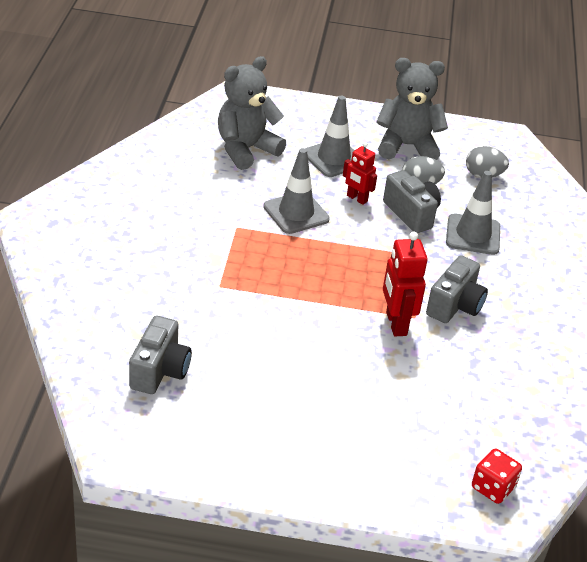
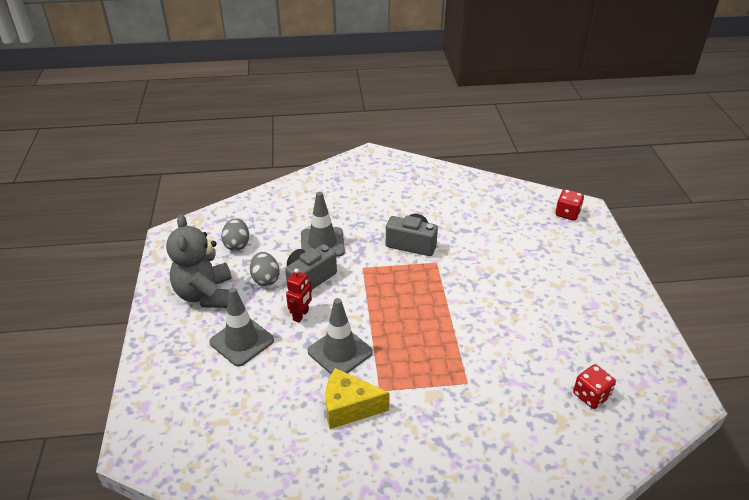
camera: 100 degrees left, 0 degrees up
grey camera [129,316,192,394] -> red dice [573,364,616,409]
grey teddy bear [218,56,286,170] -> none
red robot [383,231,428,336] -> none
none -> yellow cheese [326,368,390,429]

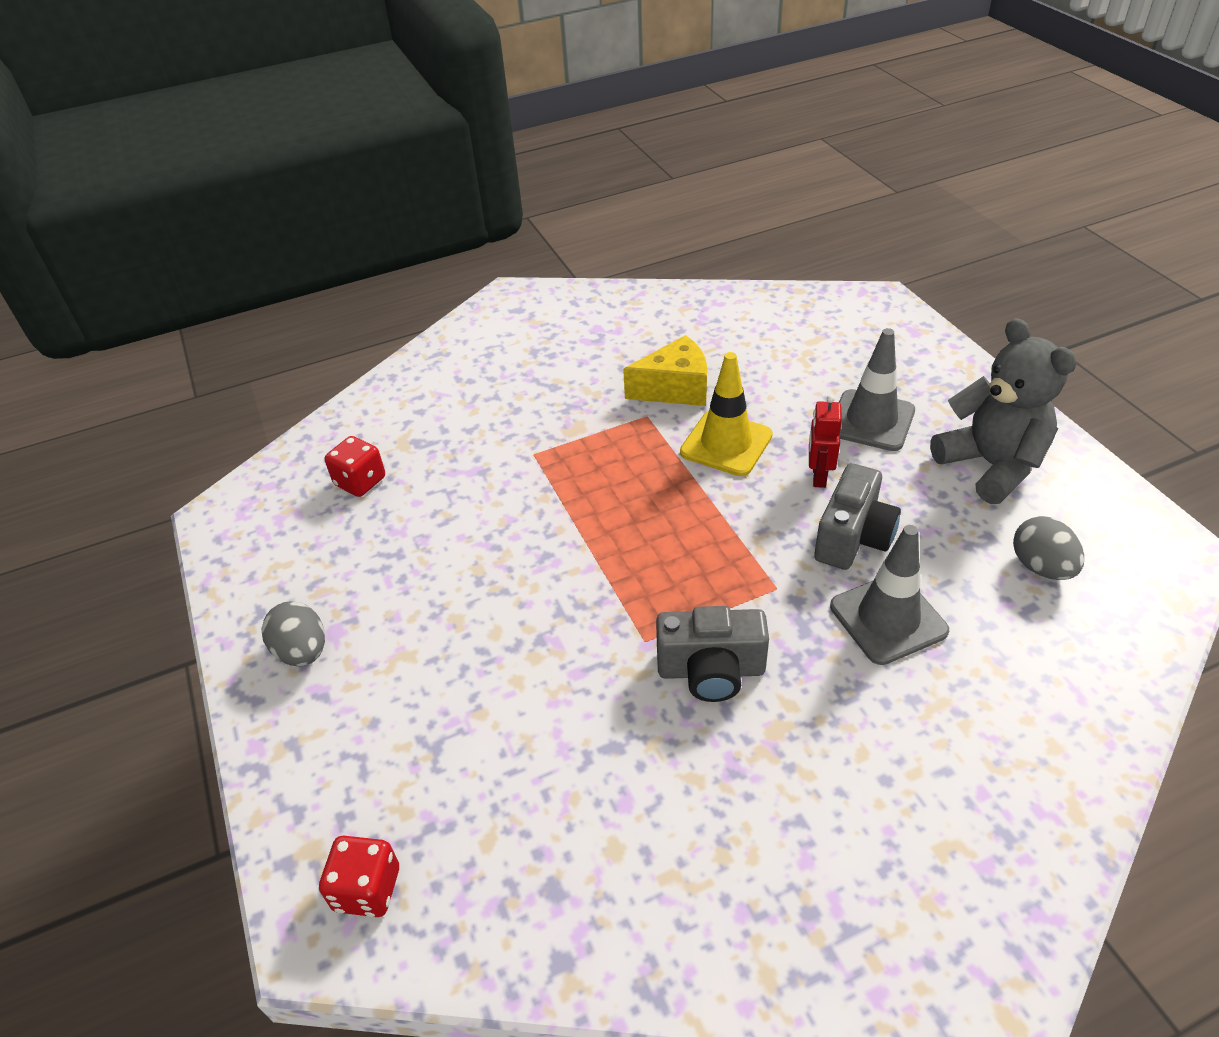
camera: 165 degrees right, 5 degrees up
grey egg [250,252,280,286] -> grey egg moved to [262,601,325,666]
grey traffic cone [308,298,373,374] -> yellow traffic cone [680,352,773,476]

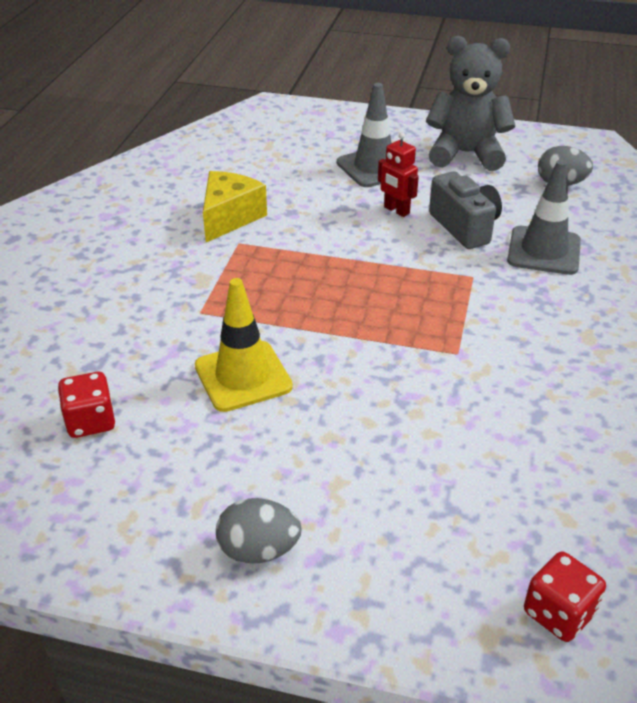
camera: 55 degrees left, 5 degrees down
grey camera [656,606,769,702] -> none
yellow traffic cone [680,352,773,476] -> yellow traffic cone moved to [195,278,293,412]

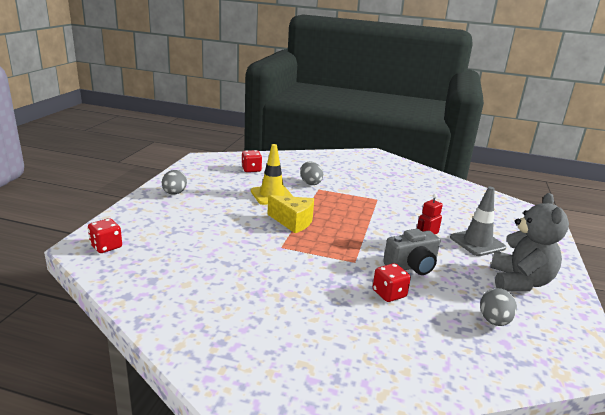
camera: 90 degrees right, 15 degrees down
yellow cheese [203,171,267,243] -> yellow cheese moved to [267,195,314,233]
grey traffic cone [507,160,581,275] -> red dice [373,263,411,302]
none -> grey egg [300,162,323,185]

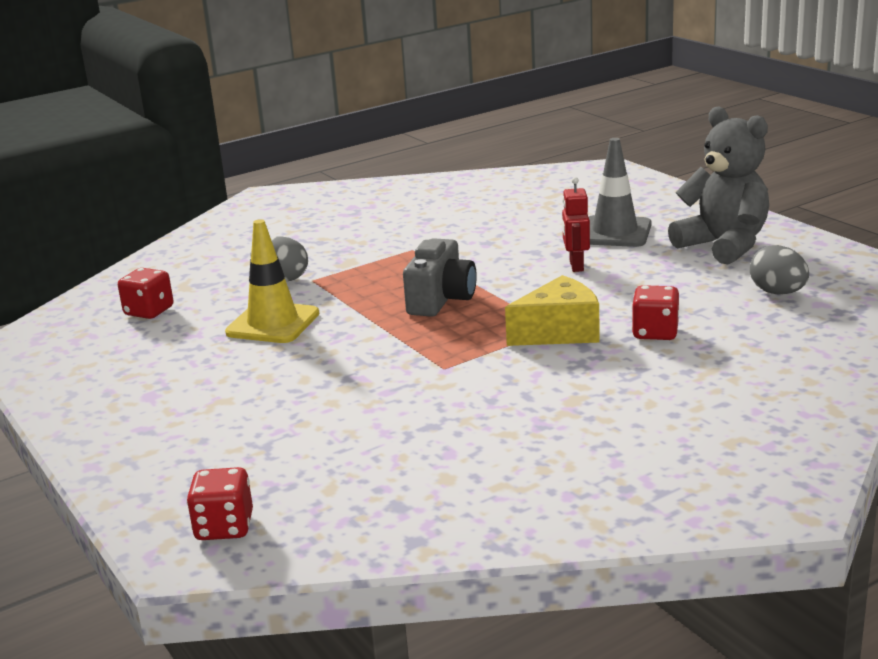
camera: 45 degrees left, 0 degrees up
grey egg [162,170,187,195] -> none
yellow cheese [267,195,314,233] -> yellow cheese moved to [505,275,600,346]
grey camera [383,229,440,275] -> grey camera moved to [403,238,477,317]

